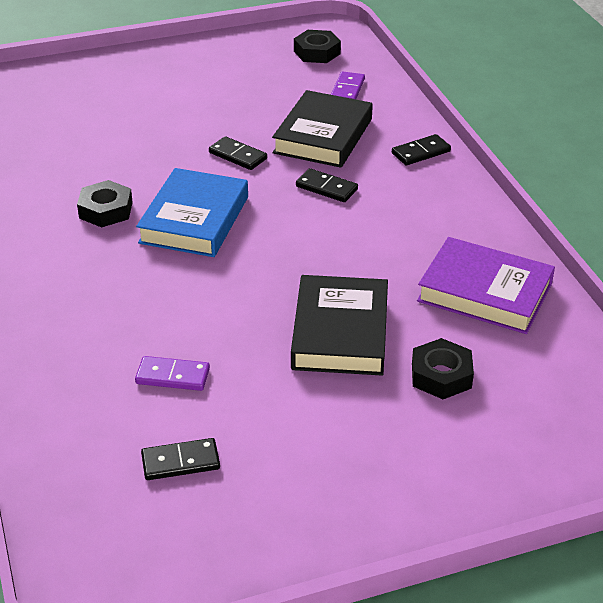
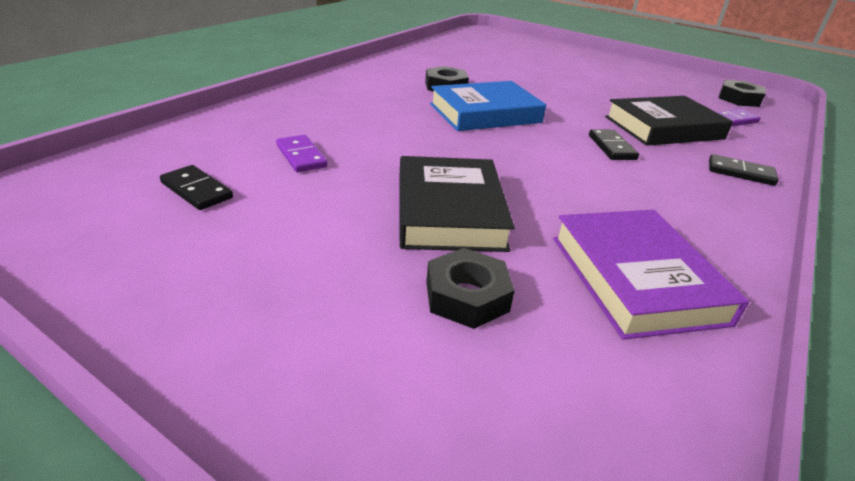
camera: 50 degrees right, 5 degrees down
black domino [209,136,267,170] -> none
black book [291,275,388,376] -> black book turned 60 degrees counterclockwise [399,156,515,252]

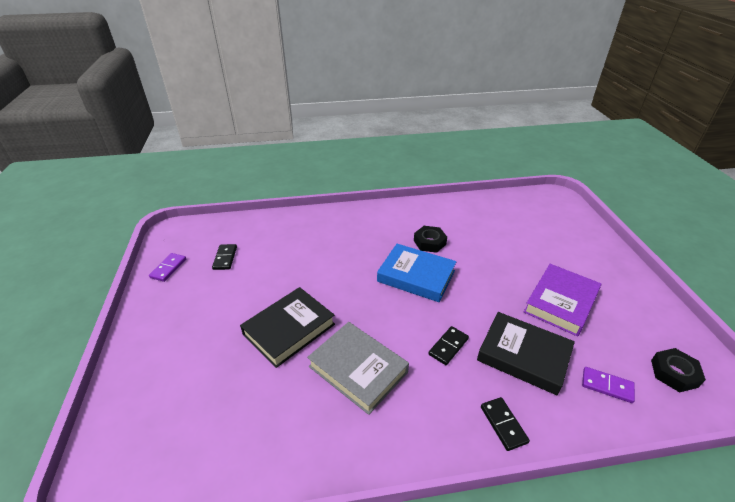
camera: 50 degrees right, 5 degrees up
purple domino [276,135,328,172] -> purple domino moved to [149,253,186,282]
black nut [426,248,515,329] -> none
purple book [553,210,749,340] -> purple book moved to [524,264,601,337]
none -> grey book [307,322,409,415]

